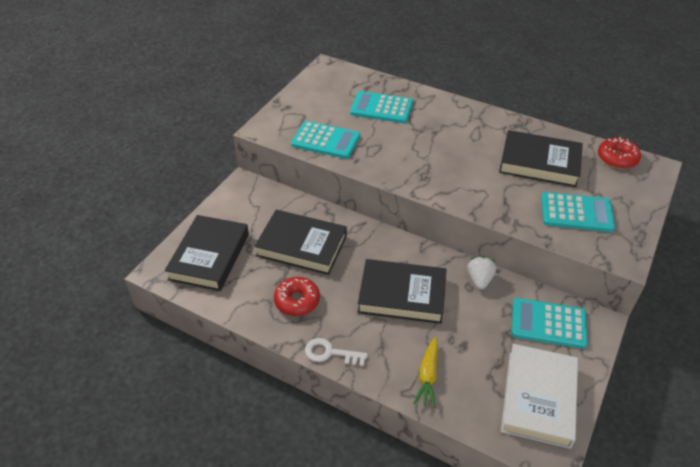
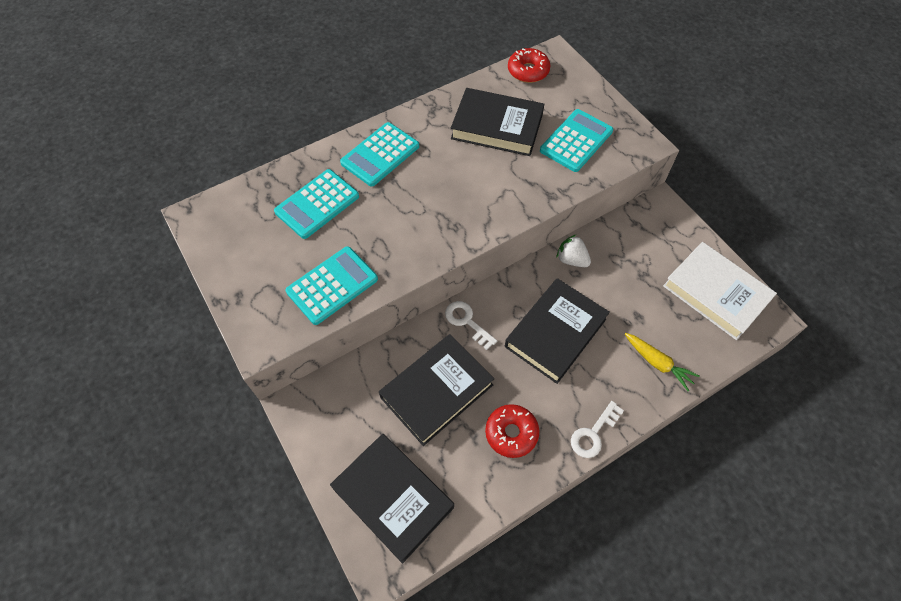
camera: 60 degrees left, 15 degrees up
black book [499,130,583,187] -> black book turned 60 degrees clockwise [451,88,544,156]
turquoise calculator [512,298,588,349] -> turquoise calculator moved to [340,122,419,186]
none -> white key [445,301,497,350]

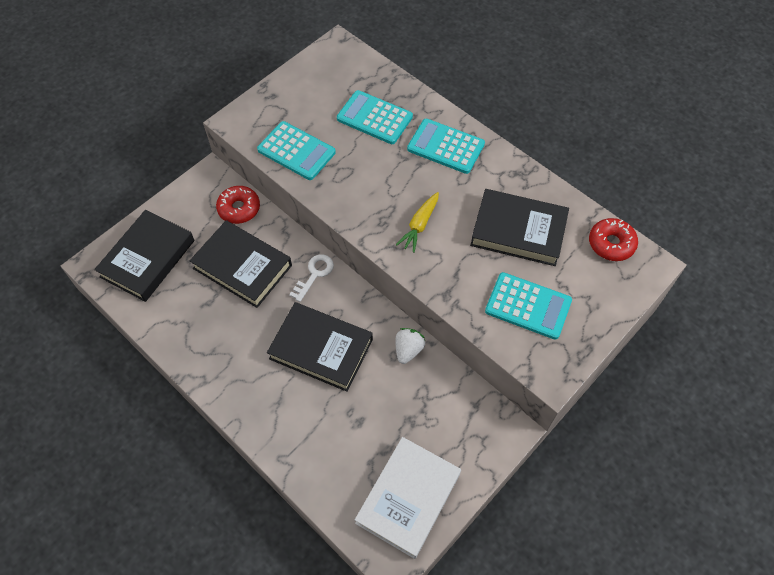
camera: 75 degrees right, 0 degrees up
black book [451,88,544,156] -> black book turned 75 degrees counterclockwise [470,189,569,266]
red donut [485,404,539,458] -> red donut moved to [216,186,260,224]
white key [571,401,624,458] -> none
yellow carrot [625,333,700,391] -> yellow carrot moved to [396,192,439,253]

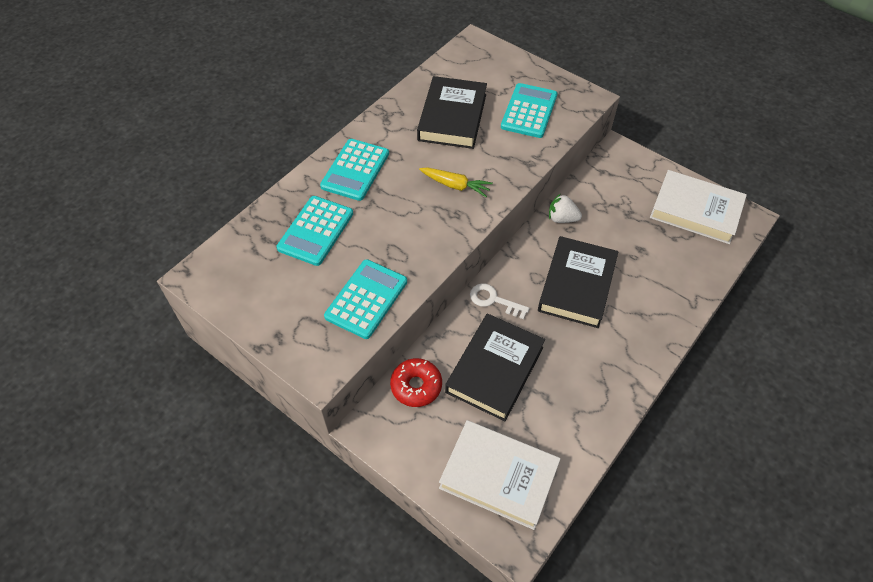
camera: 95 degrees left, 5 degrees down
black book [94,210,194,302] -> white book [439,420,560,530]
red donut [589,218,638,261] -> none

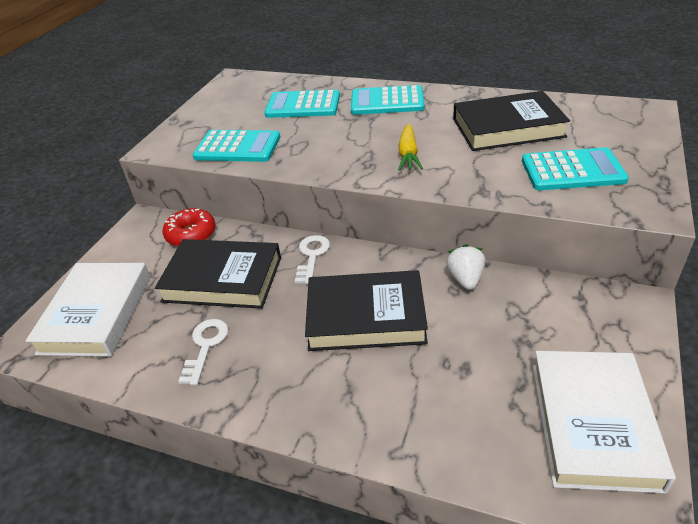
camera: 75 degrees right, 15 degrees down
none -> white key [178,319,228,385]

